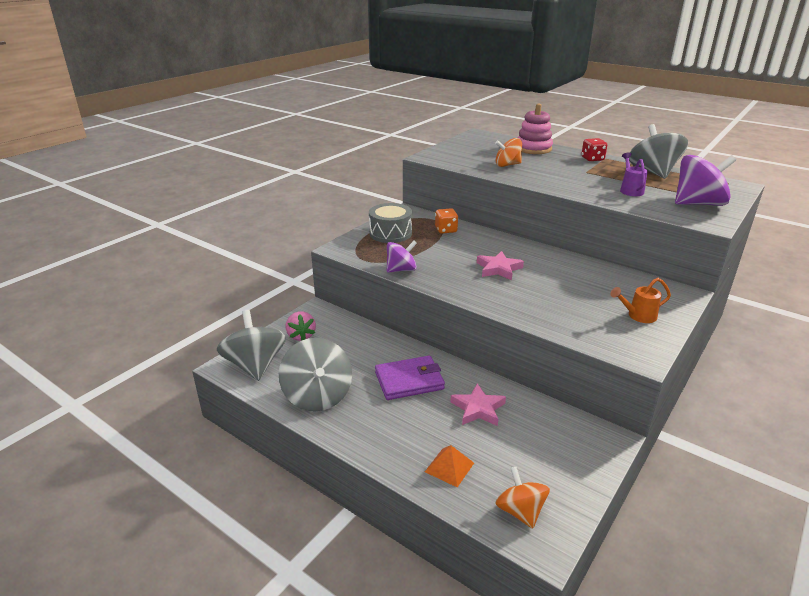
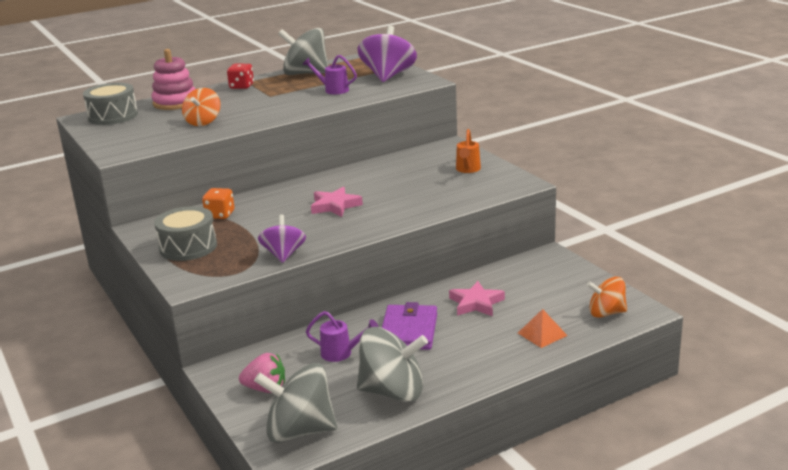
camera: 65 degrees left, 5 degrees down
none -> grey drum [83,83,138,125]
none -> purple watering can [306,311,379,362]

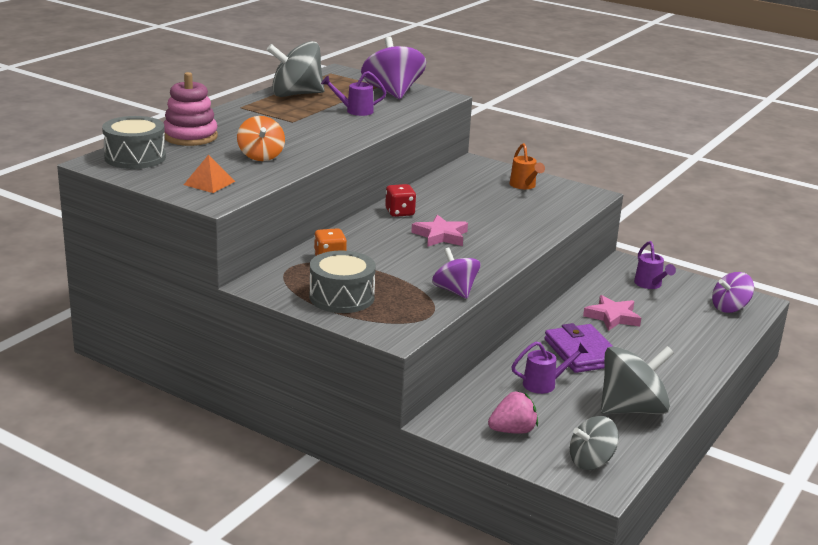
camera: 30 degrees left, 0 degrees up
red dice [227,64,254,89] -> red dice moved to [385,184,416,217]
grey spinning top [254,363,337,443] -> grey spinning top [570,416,619,470], size x0.62
orange pyramid [518,309,568,348] -> orange pyramid moved to [184,154,235,193]
orange spinning top [587,277,627,318] -> purple spinning top [712,272,754,313]
none -> purple watering can [634,241,676,289]

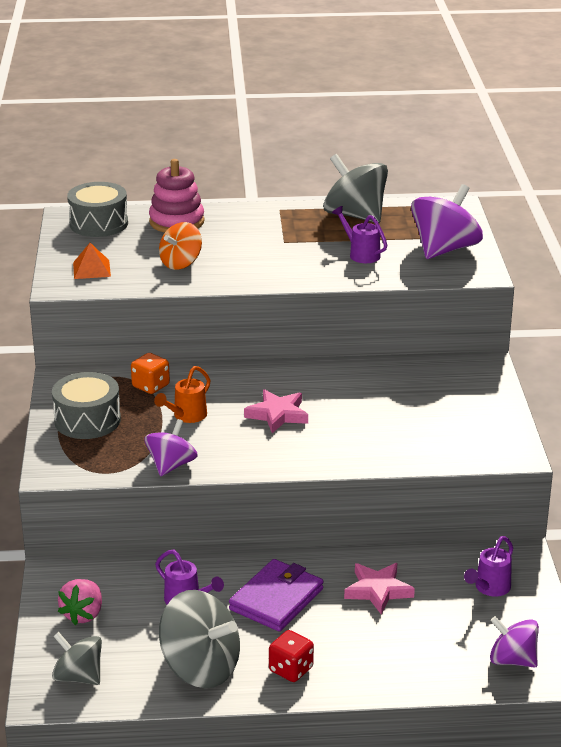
camera: 55 degrees right, 5 degrees up
red dice [385,184,416,217] -> red dice moved to [269,630,314,682]
pink strawberry [488,392,538,434] -> pink strawberry turned 75 degrees clockwise [58,579,102,625]
orange watering can [510,143,545,189] -> orange watering can moved to [154,366,211,423]

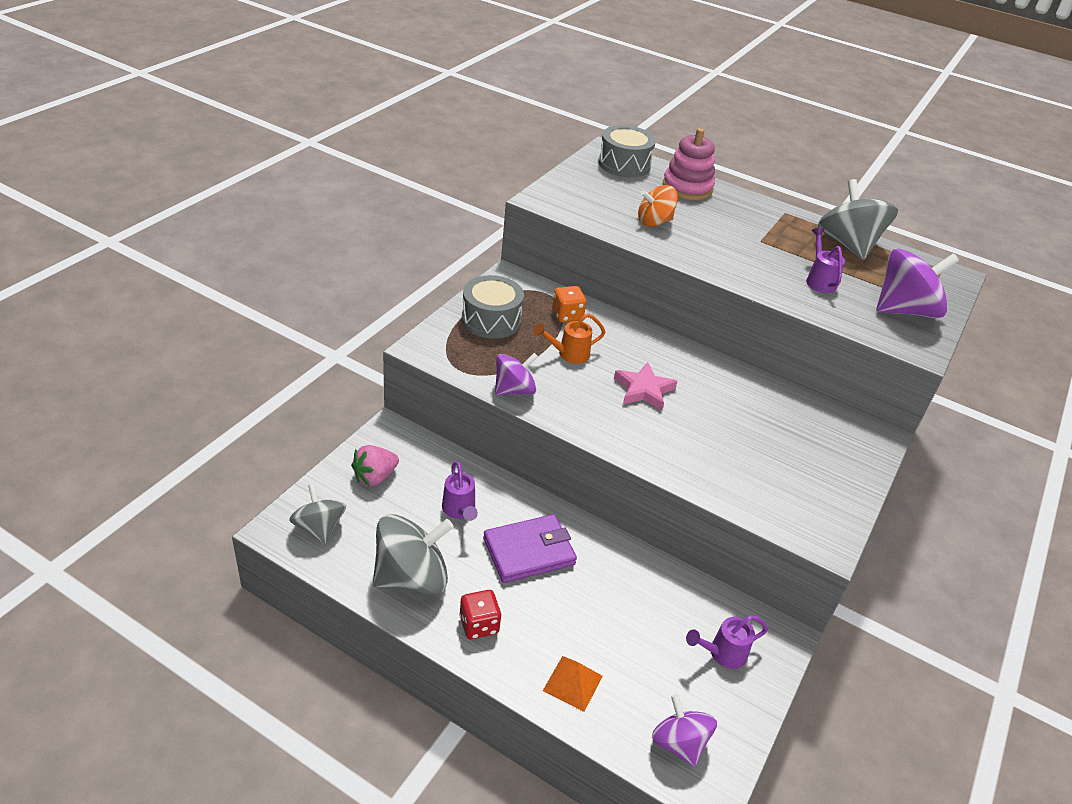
camera: 30 degrees right, 10 degrees up
orange pyramid [73,243,111,279] -> orange pyramid moved to [543,656,603,712]
grey spinning top [159,590,240,688] -> grey spinning top turned 90 degrees counterclockwise [373,514,454,595]
pink star [344,563,415,615] -> none

